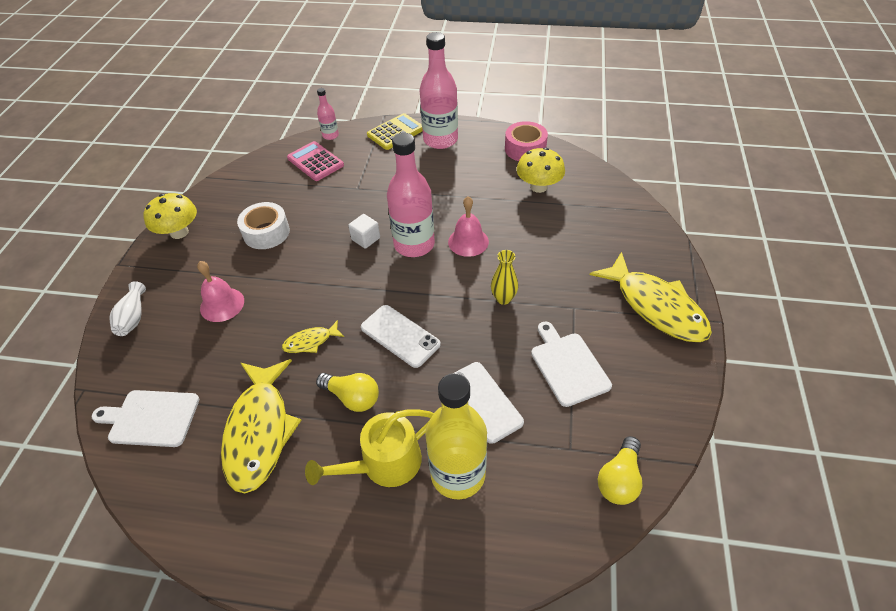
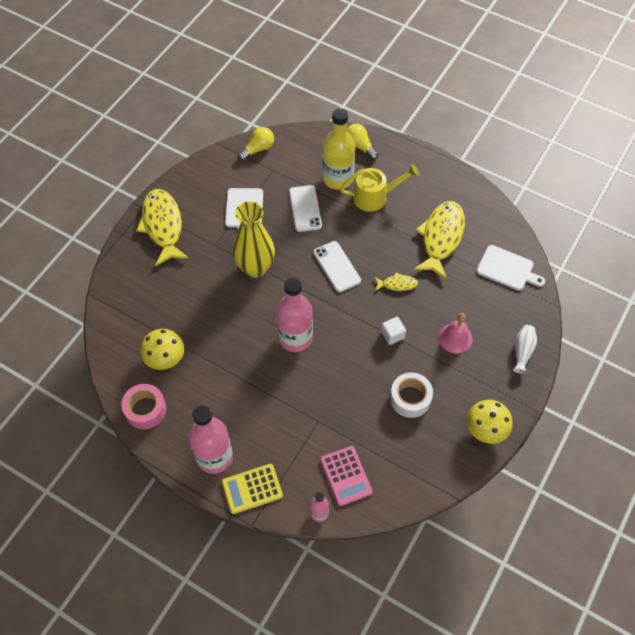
camera: 160 degrees left, 10 degrees up
yellow light bulb [316,373,379,412] -> yellow light bulb moved to [347,124,378,160]
white cube [348,214,380,249] -> white cube moved to [381,317,406,345]
pink bell [448,196,489,257] -> none
yellow vase [491,250,518,305] -> yellow vase [233,201,275,278], size x2.07

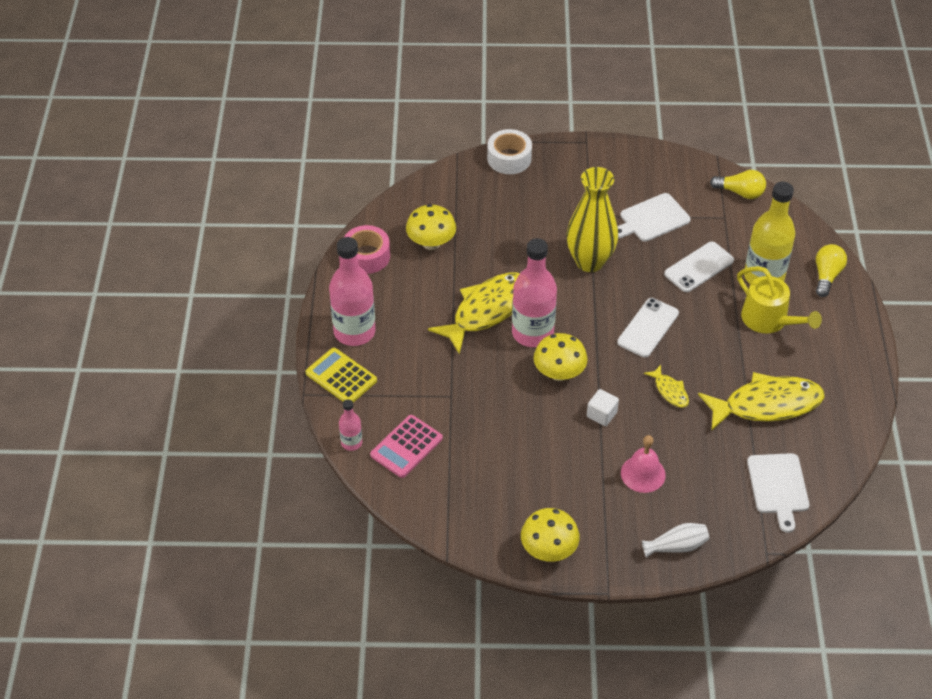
camera: 60 degrees right, 10 degrees down
yellow fish [136,189,189,267] -> yellow fish moved to [428,273,520,354]
white tape [390,373,433,418] -> white tape moved to [487,129,532,174]
none -> yellow mushroom [533,333,588,381]

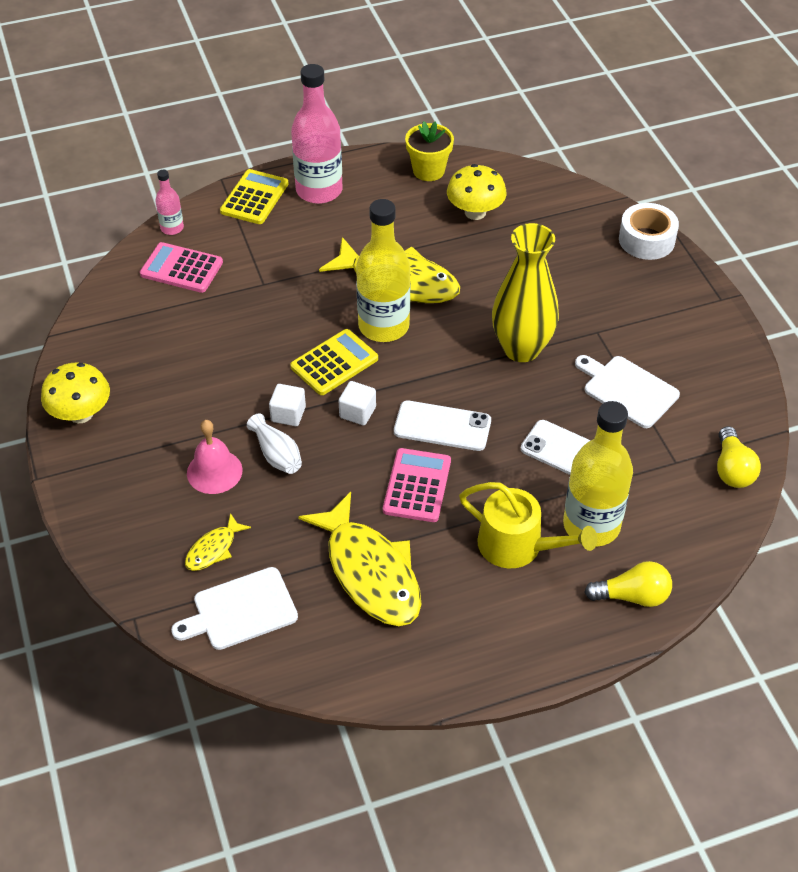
camera: 70 degrees right, 0 degrees up
pink tape [344,225,390,274] -> yellow flower pot [405,121,454,181]
pink bottle [512,238,557,347] -> yellow bottle [356,199,410,342]
yellow mushroom [533,333,588,381] -> yellow calculator [290,329,378,395]
white vase [642,523,709,558] -> white vase moved to [247,413,302,474]
yellow fish [644,365,689,408] -> yellow fish moved to [185,513,251,571]
yellow watering can [737,266,822,333] -> yellow watering can turned 90 degrees counterclockwise [459,482,597,568]
none -> white cube [339,381,376,425]
none -> pink calculator [383,448,451,522]

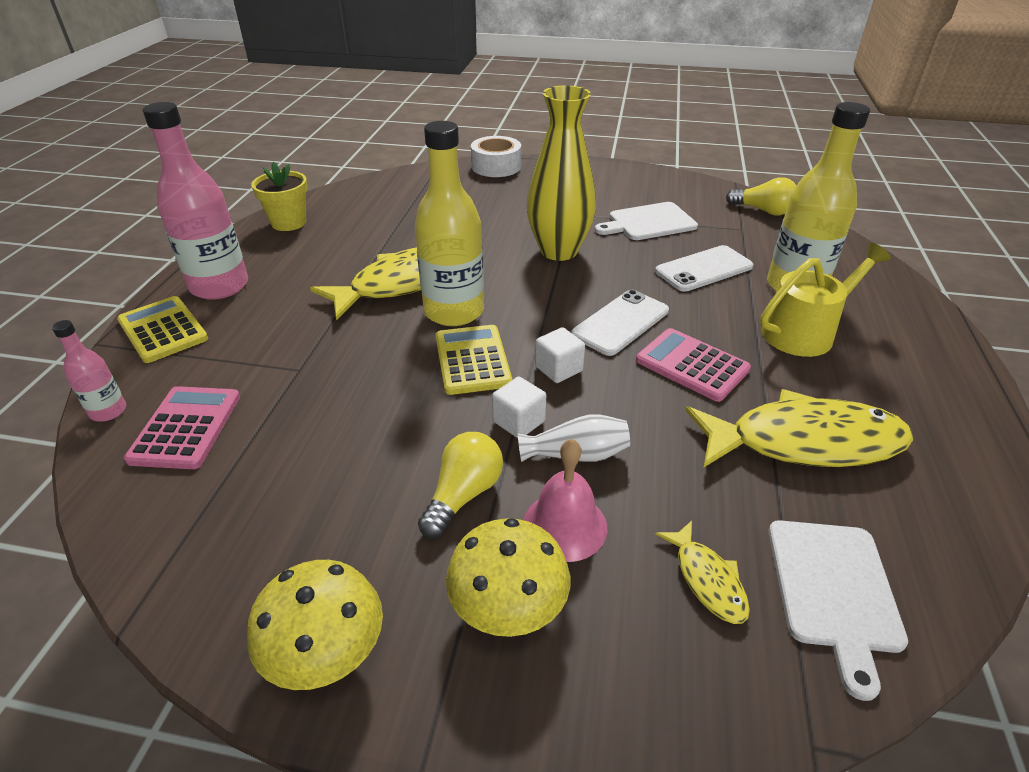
camera: 60 degrees left, 10 degrees down
pink calculator [140,242,223,293] -> pink calculator turned 135 degrees clockwise [124,386,240,469]
yellow mushroom [447,164,507,220] -> yellow mushroom moved to [446,518,570,637]
yellow light bulb [584,561,672,607] -> yellow light bulb moved to [418,432,503,538]

